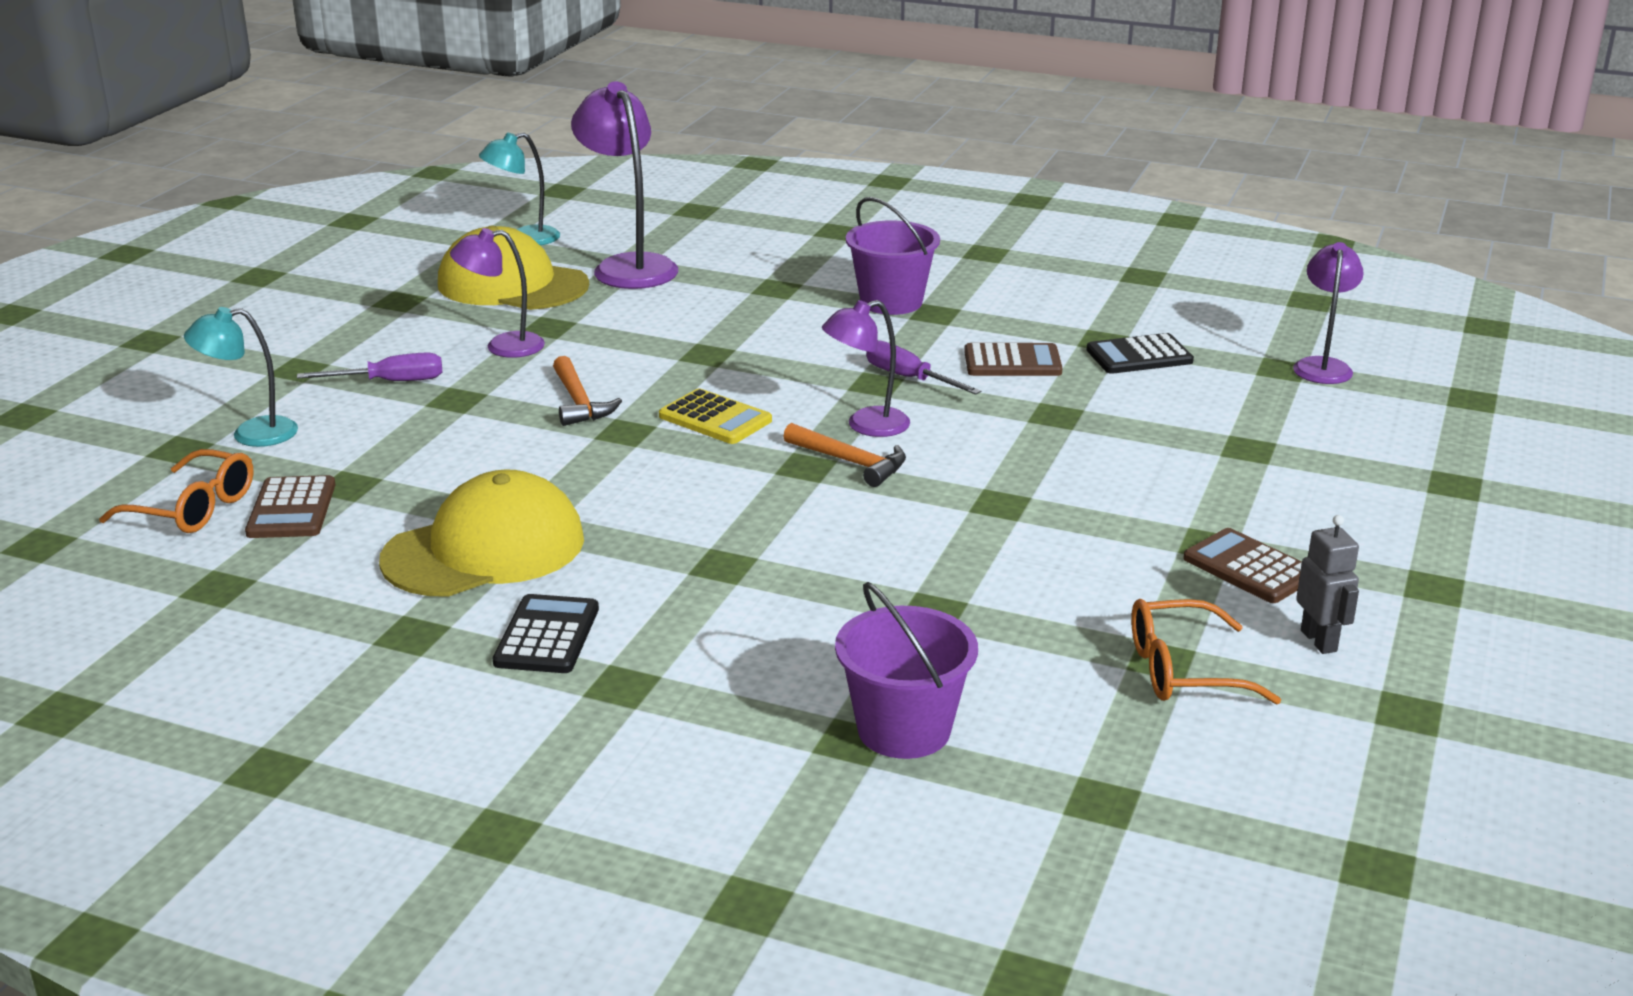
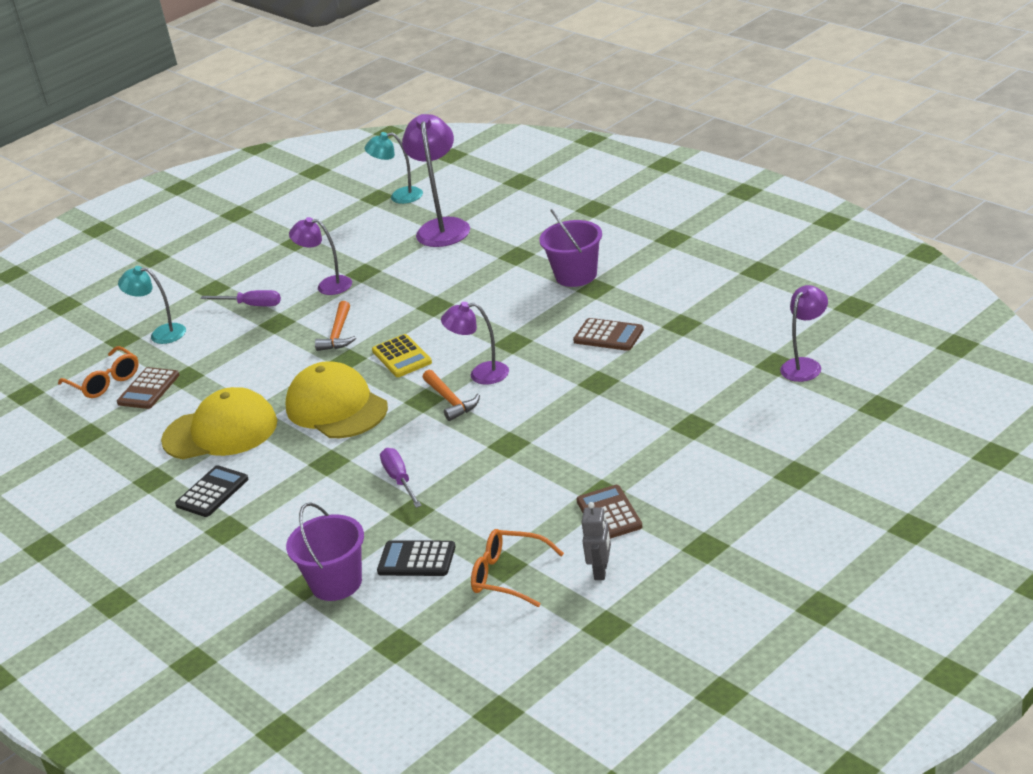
camera: 30 degrees right, 5 degrees up
yellow cap [438,226,589,310] -> yellow cap moved to [285,362,388,438]
purple screwdriver [866,340,981,395] -> purple screwdriver moved to [380,448,422,508]
black calculator [1086,333,1194,374] -> black calculator moved to [377,540,456,576]

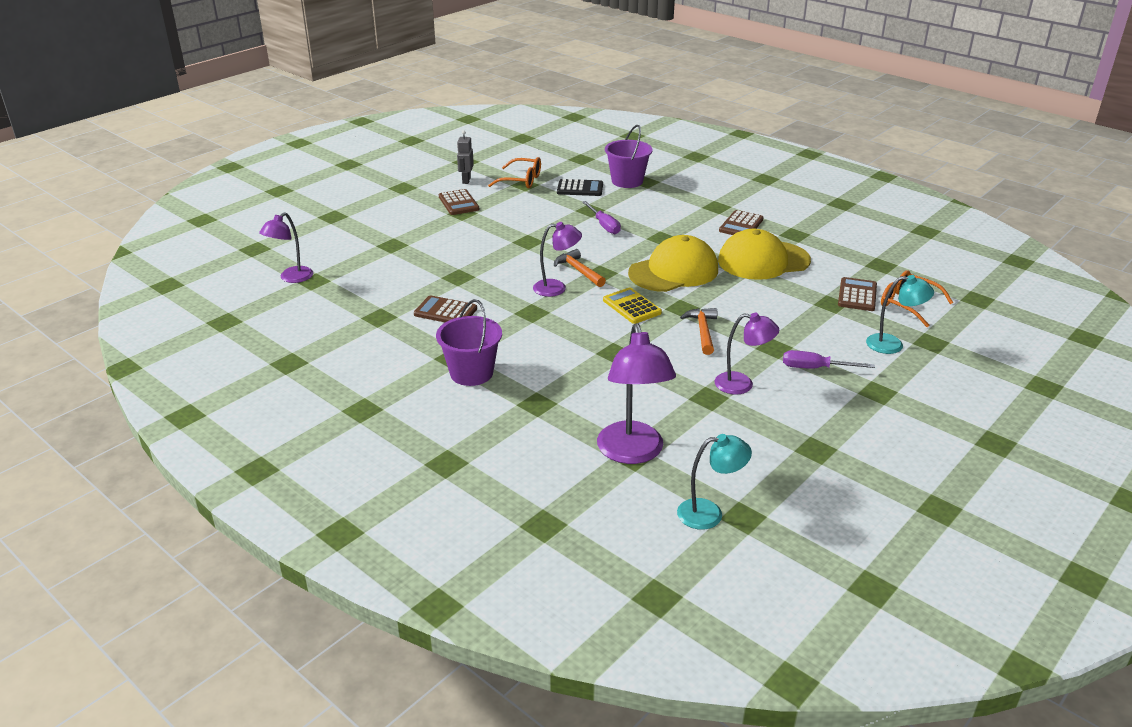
camera: 170 degrees right, 0 degrees up
black calculator [175,465,248,517] -> brown calculator [719,210,764,235]
yellow cap [285,362,388,438] -> yellow cap turned 75 degrees counterclockwise [628,235,718,292]

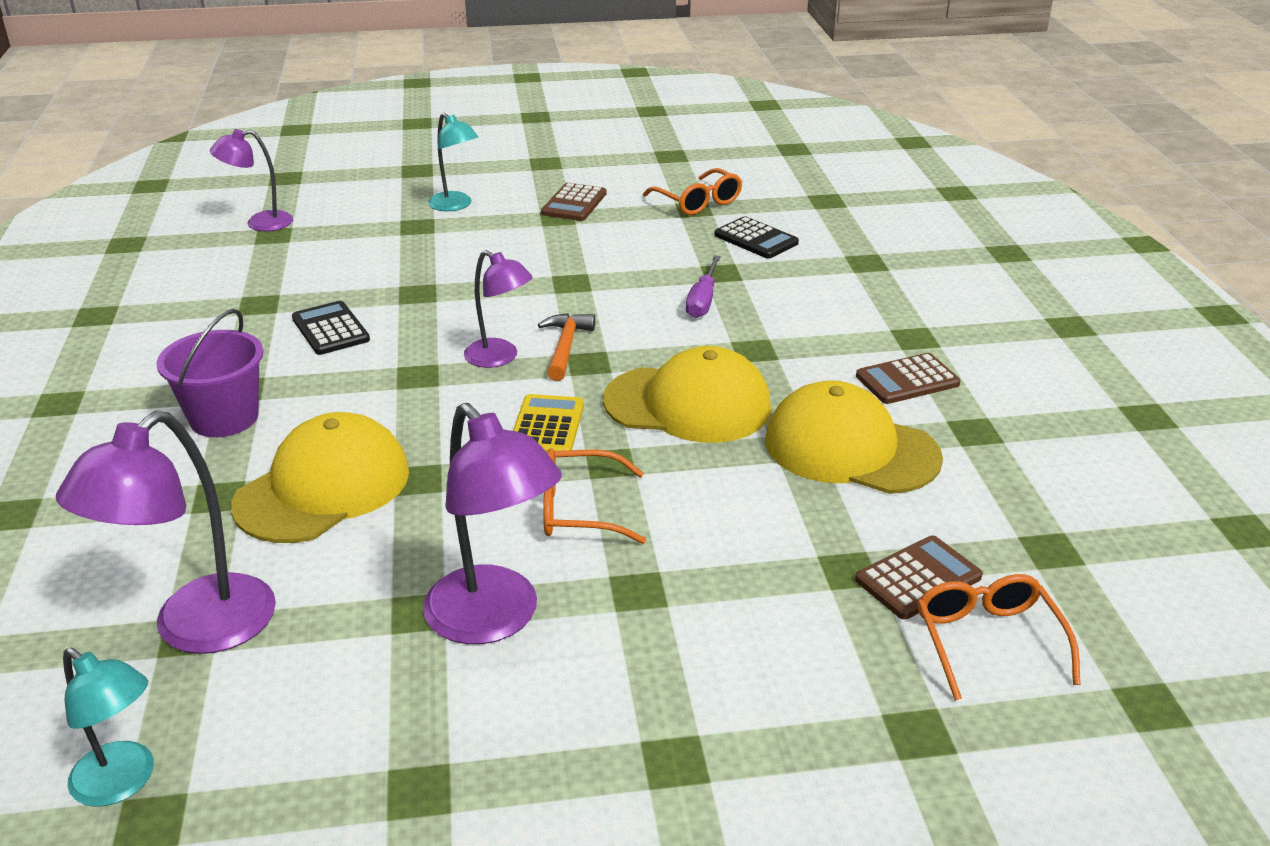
camera: 40 degrees right, 0 degrees up
brown calculator [414,295,477,322] -> black calculator [292,301,370,355]
grey robot [457,131,474,184] -> none
purple bucket [605,125,652,188] -> none
orange hammer [680,308,717,355] -> orange glasses [543,448,646,544]
purple lamp [714,313,779,395] -> purple lamp [423,403,562,644], size x1.61
purple screwdriver [783,350,875,369] -> none
turquoise lamp [866,275,934,354] -> turquoise lamp moved to [428,113,478,211]
none -> yellow cap [231,412,409,543]

